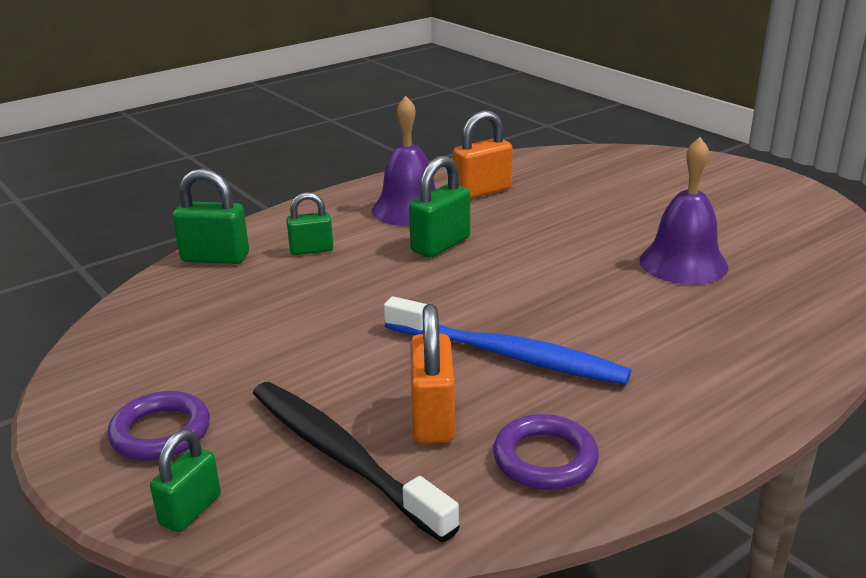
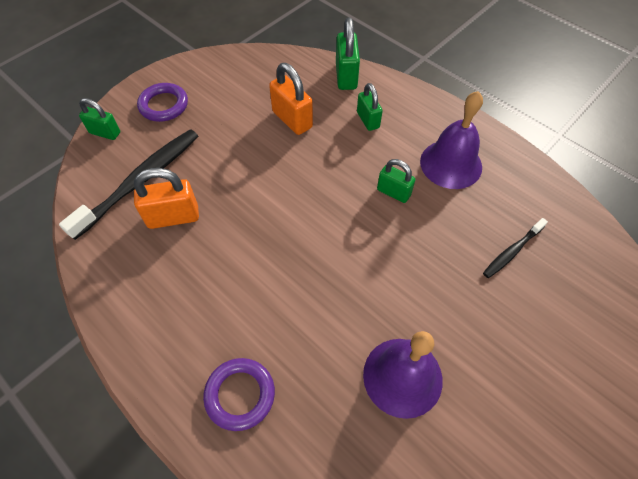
camera: 80 degrees right, 30 degrees up
blue toothbrush [384,296,631,385] -> none
green padlock [409,156,470,258] -> green padlock [377,159,415,203], size x0.66
orange padlock [453,111,513,199] -> orange padlock moved to [269,63,313,135]
purple ring [493,414,599,490] -> purple ring moved to [203,358,275,431]
none -> black toothbrush [483,218,548,278]

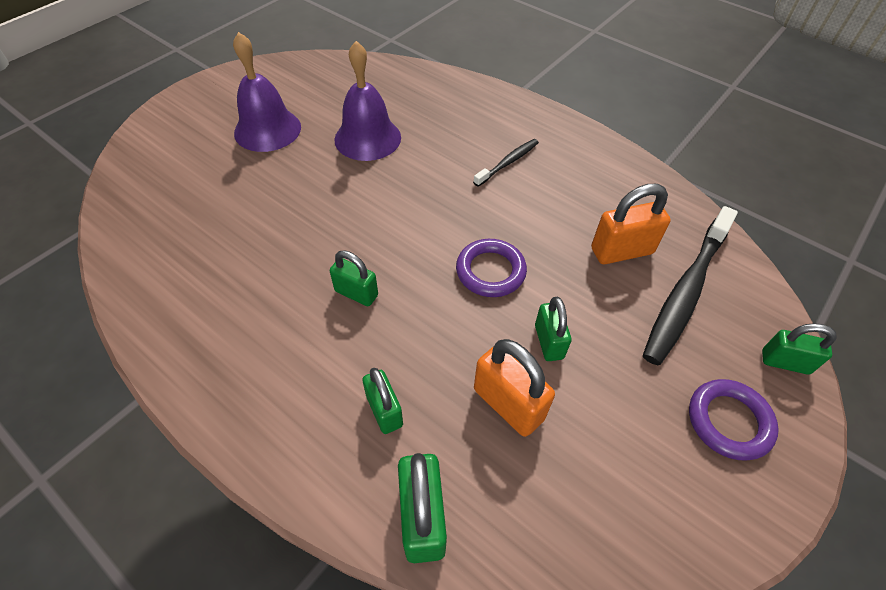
camera: 175 degrees right, 5 degrees down
purple ring [203,358,275,431] -> purple ring moved to [456,239,527,297]
purple bell [420,91,483,189] -> purple bell moved to [233,32,301,152]
black toothbrush [483,218,548,278] -> black toothbrush moved to [473,139,539,187]
none -> green padlock [535,297,571,361]

